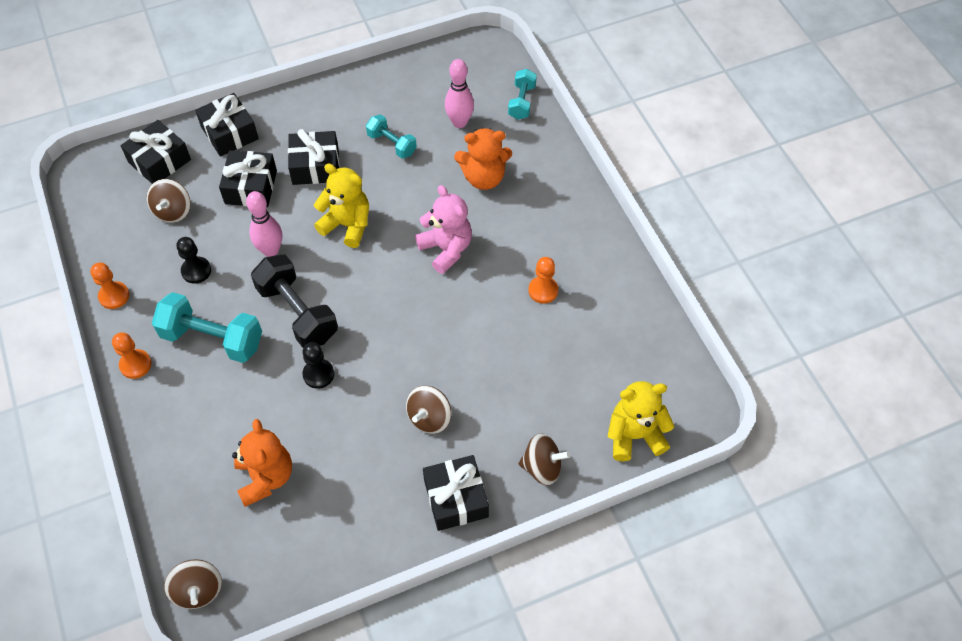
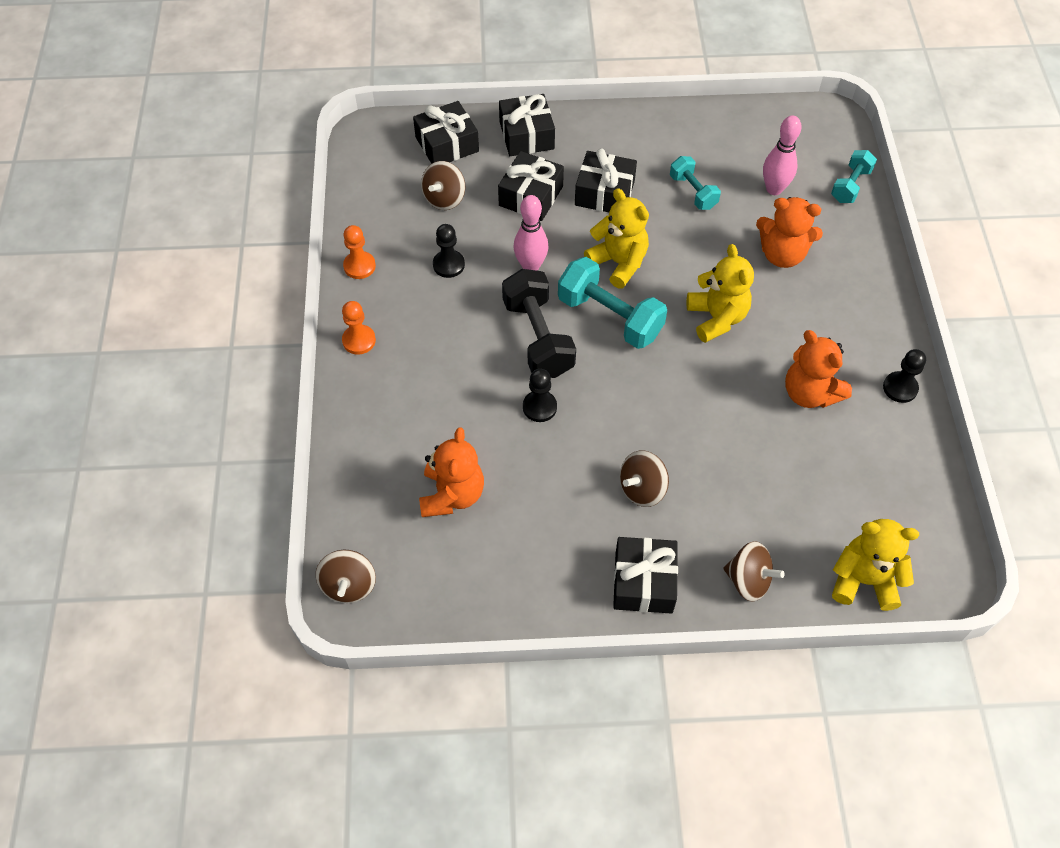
camera: 20 degrees right, 0 degrees up
turquoise dumbbell [152,292,262,363] -> turquoise dumbbell moved to [558,257,667,349]
pink teddy bear [415,185,472,274] -> yellow teddy bear [687,244,754,343]
orange pawn [528,257,558,304] -> orange teddy bear [785,330,852,408]
none -> black pawn [883,349,926,403]

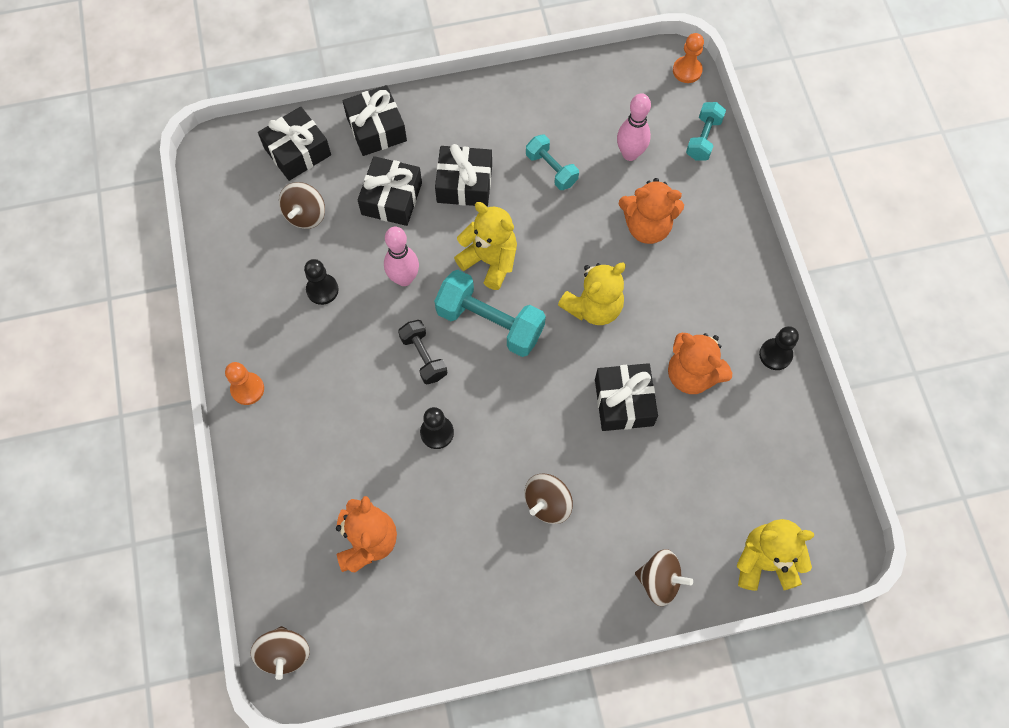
camera: 10 degrees left, 10 degrees up
orange pawn [343,225,376,279] -> orange pawn moved to [673,33,704,83]
black dumbbell [502,269,576,378] -> black dumbbell [398,320,447,384], size x0.58
black gift [613,537,678,614] -> black gift moved to [595,363,658,431]
yellow teddy bear [687,244,754,343] -> yellow teddy bear turned 75 degrees clockwise [558,263,626,325]

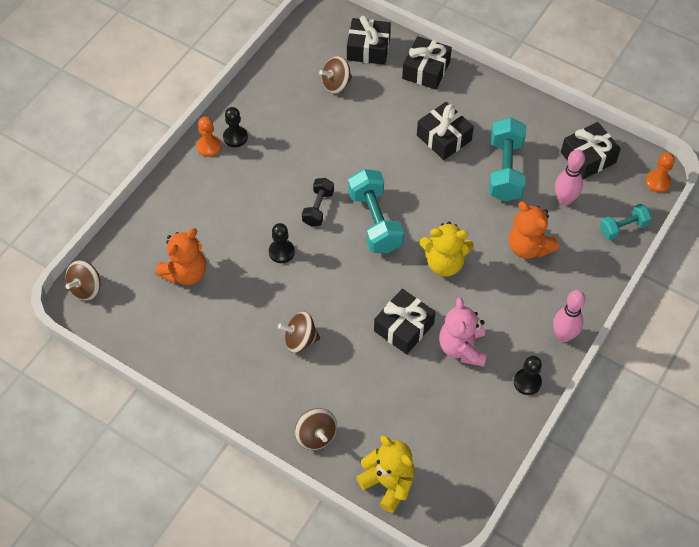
camera: 45 degrees right, 10 degrees down
black pawn [304,259,339,305] -> black pawn moved to [223,107,248,147]
black gift [358,156,422,226] -> black gift moved to [561,122,621,179]
pink bowling pin [384,227,419,286] -> pink bowling pin moved to [553,290,586,342]
yellow teddy bear [454,202,517,290] -> none
turquoise dumbbell [526,135,579,190] -> turquoise dumbbell [489,117,526,201], size x1.71
orange teddy bear [668,332,732,394] -> pink teddy bear [439,297,487,367]

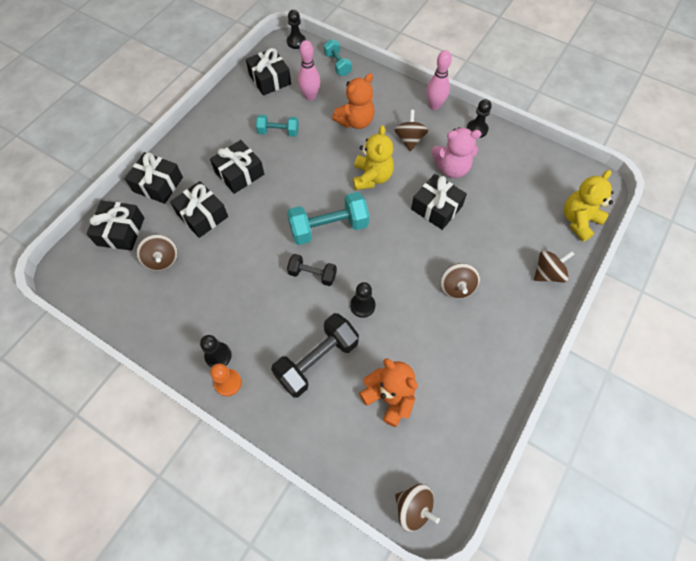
camera: 90 degrees left, 5 degrees up
turquoise dumbbell [489,117,526,201] -> turquoise dumbbell [256,115,299,137], size x0.58
orange pawn [646,153,675,193] -> black pawn [287,10,306,49]
none -> black gift [170,181,228,238]
none -> black dumbbell [271,313,359,397]
none -> brown spinning top [394,110,429,151]

